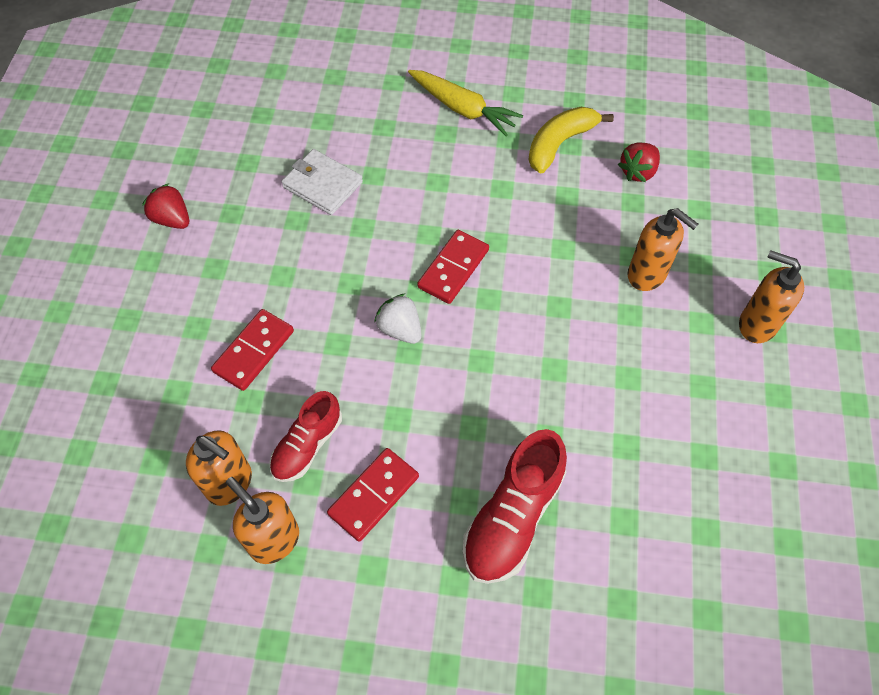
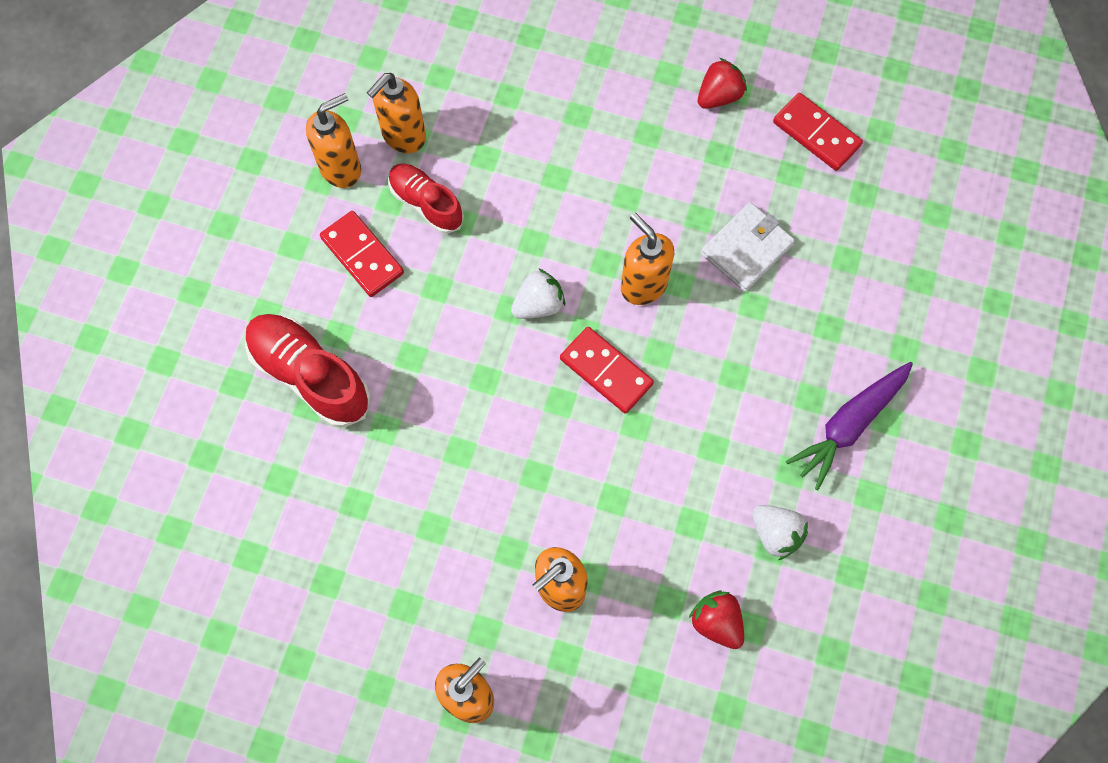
camera: 100 degrees right, 10 degrees up
red domino [211,309,294,391] -> red domino moved to [773,93,863,171]
yellow carrot [408,70,523,136] -> purple carrot [786,362,913,490]
yellow banana [528,107,614,173] -> white strawberry [752,505,808,560]
none -> orange soap dispenser [621,213,674,305]

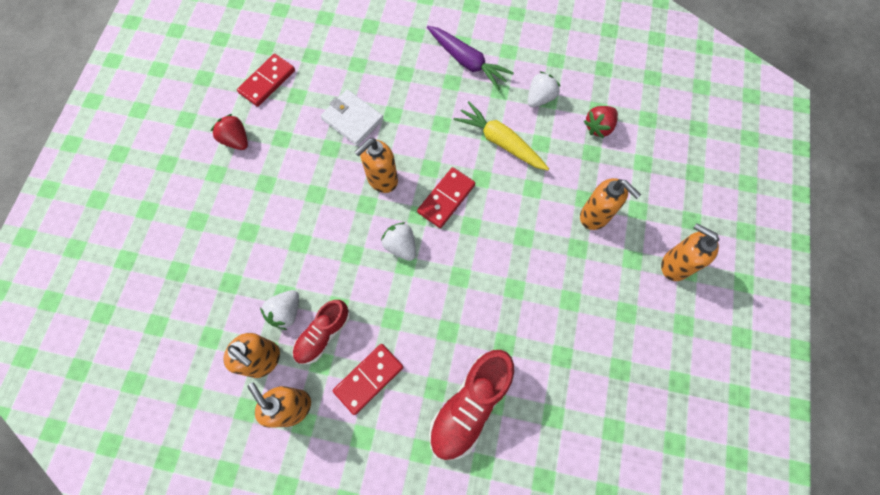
camera: 95 degrees left, 0 degrees up
none -> white strawberry [260,290,299,330]
none -> yellow carrot [453,101,549,171]

